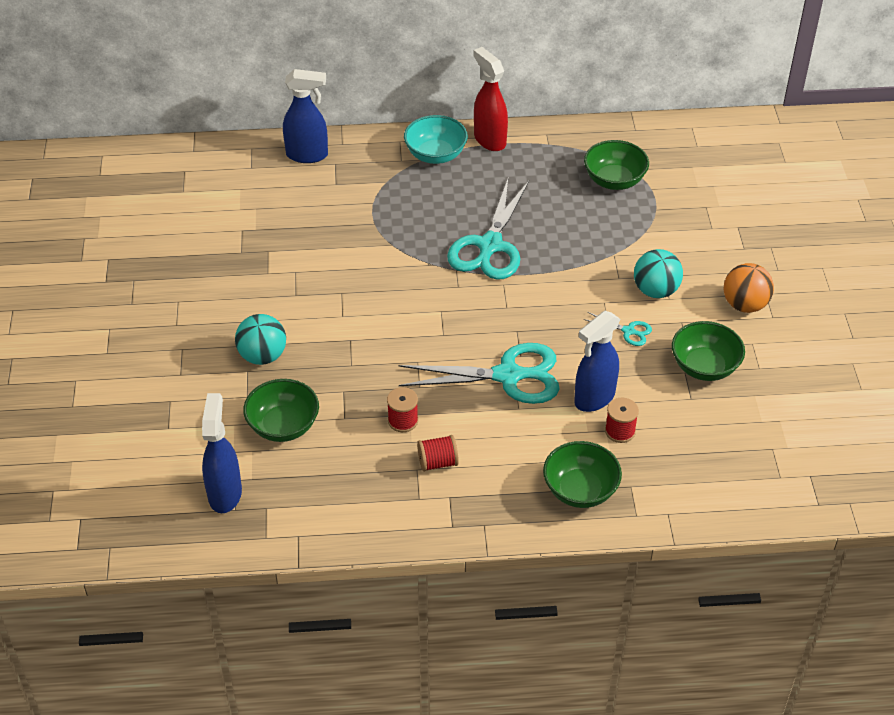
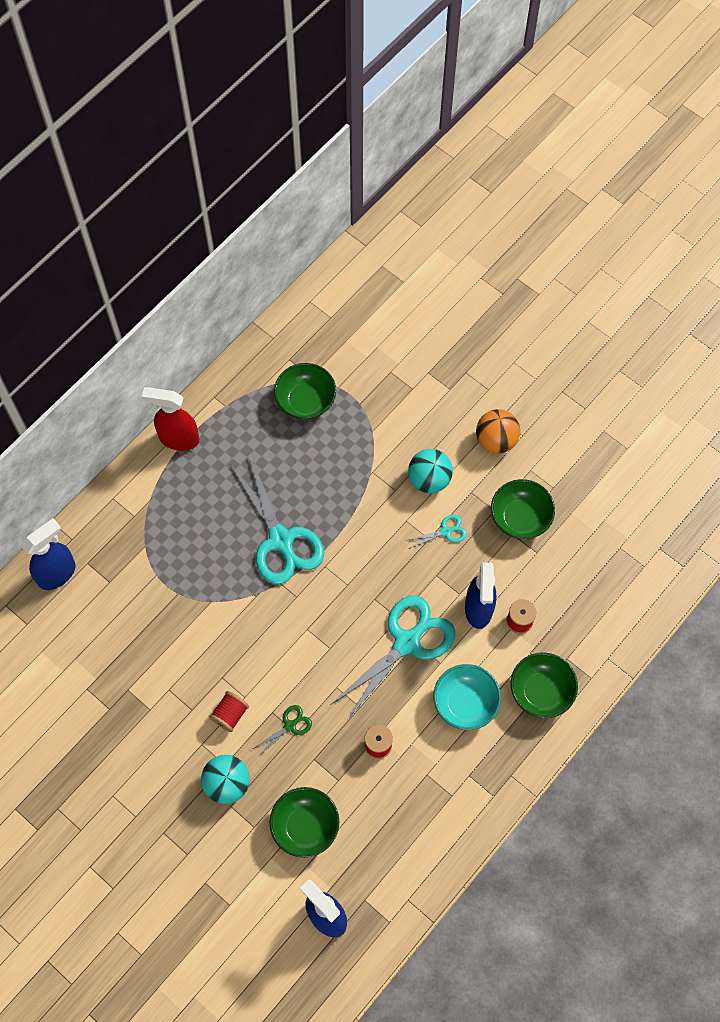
camera: 45 degrees left, 20 degrees up
turquoise bowl [404,115,468,164] -> turquoise bowl moved to [433,664,501,730]
red spool [417,435,459,472] -> red spool moved to [209,691,249,732]
none -> green scissors [253,705,312,757]

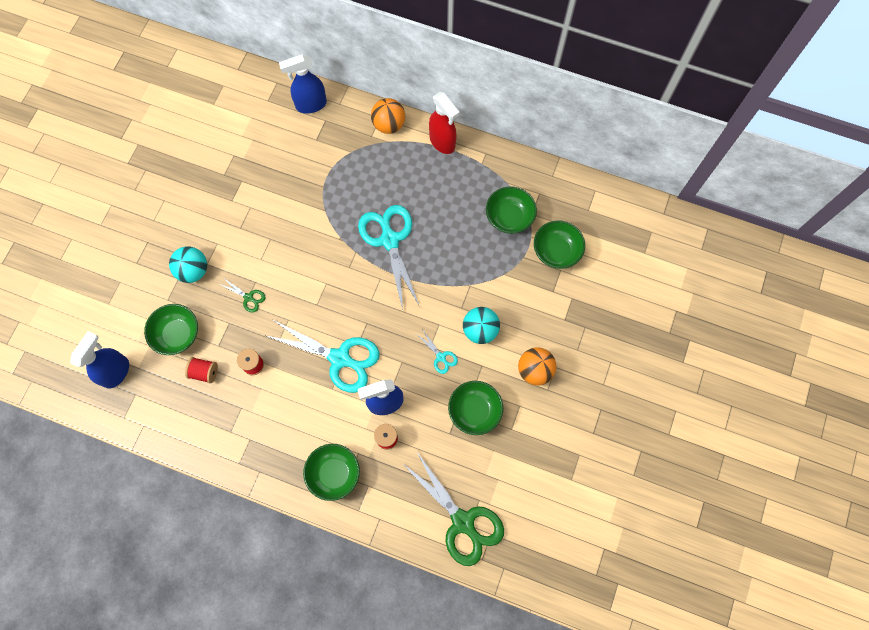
camera: 70 degrees right, 5 degrees up
blue spray bottle [21,518,76,590] -> blue spray bottle turned 135 degrees clockwise [279,54,327,114]
red spray bottle [141,387,199,451] -> red spray bottle turned 150 degrees clockwise [429,92,460,154]
red spool [209,691,249,732] -> red spool moved to [185,357,218,383]
turquoise scissors [231,455,324,584] -> turquoise scissors turned 120 degrees clockwise [358,205,420,310]
turquoise bowl [433,664,501,730] -> none
none -> orange ball [371,98,405,134]
none -> green scissors [402,451,504,566]
none -> green bowl [534,220,585,269]

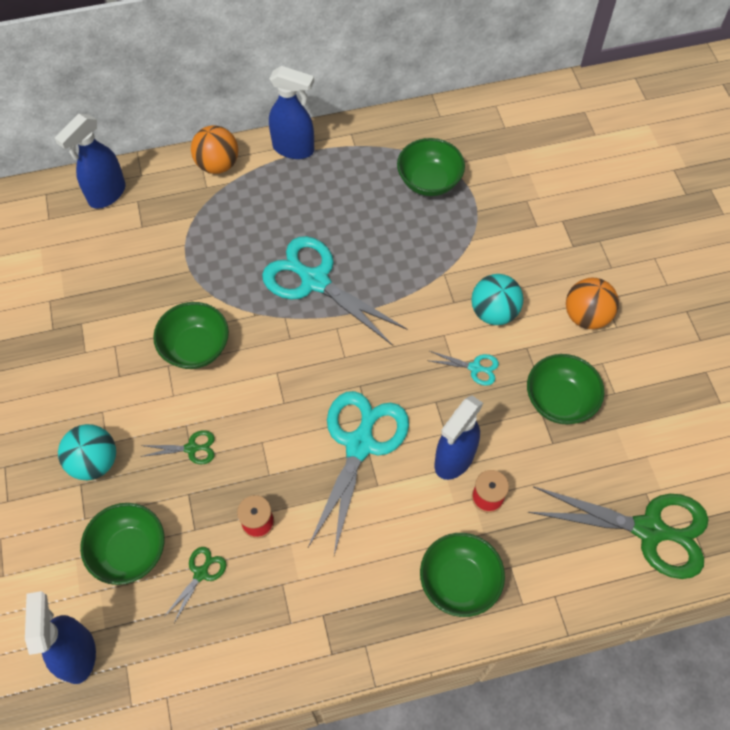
camera: 35 degrees left, 10 degrees down
red spool [185,357,218,383] -> green scissors [164,547,227,623]
turquoise scissors [267,320,379,393] -> turquoise scissors turned 60 degrees counterclockwise [308,391,409,555]
red spray bottle [429,92,460,154] -> blue spray bottle [269,66,314,159]
green bowl [534,220,585,269] -> green bowl moved to [153,302,229,369]

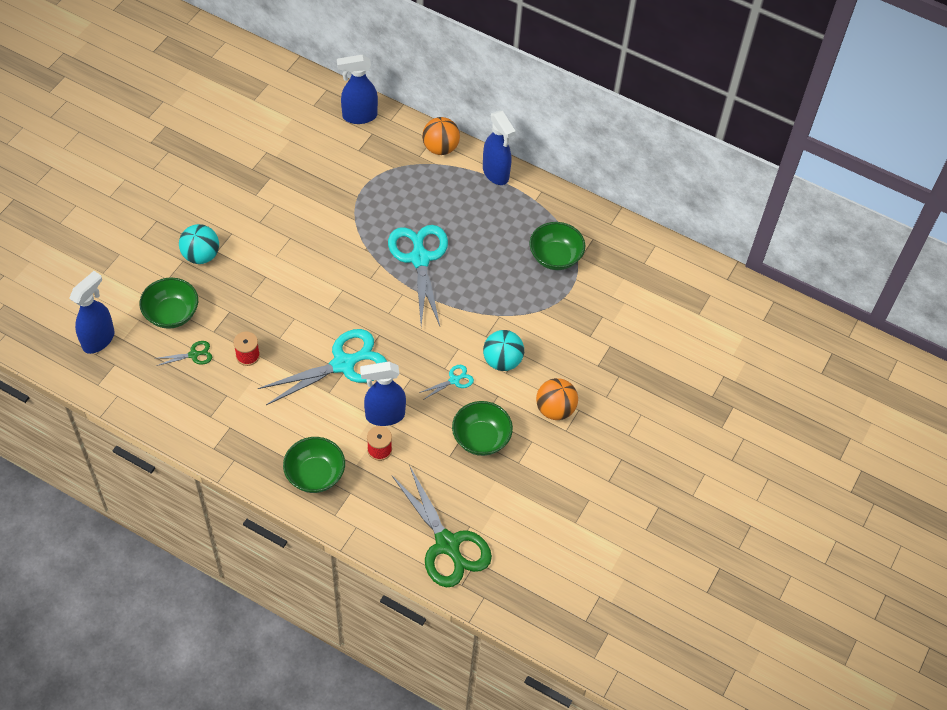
camera: 40 degrees right, 5 degrees down
green scissors [140,430,215,464] -> none
green bowl [153,302,229,369] -> none
turquoise scissors [427,351,499,386] -> turquoise scissors turned 90 degrees counterclockwise [419,365,474,400]

